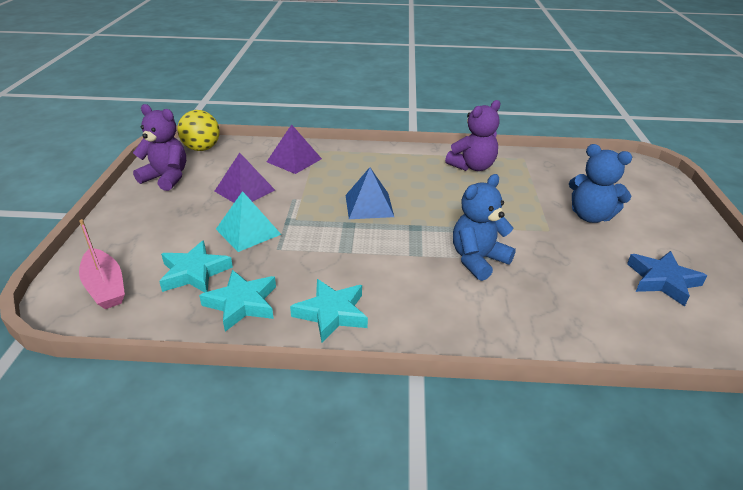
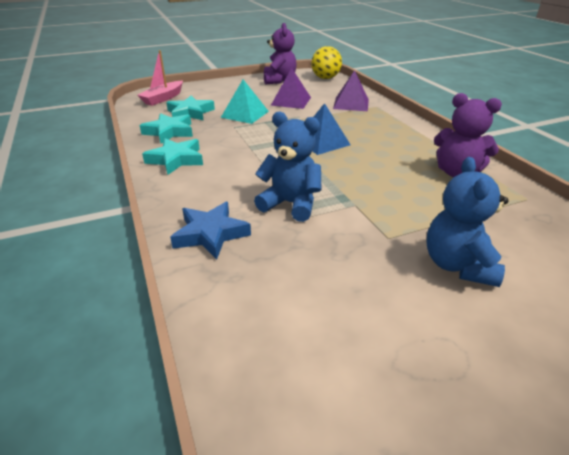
camera: 65 degrees right, 0 degrees up
blue star [627,251,707,306] -> blue star moved to [170,202,251,260]

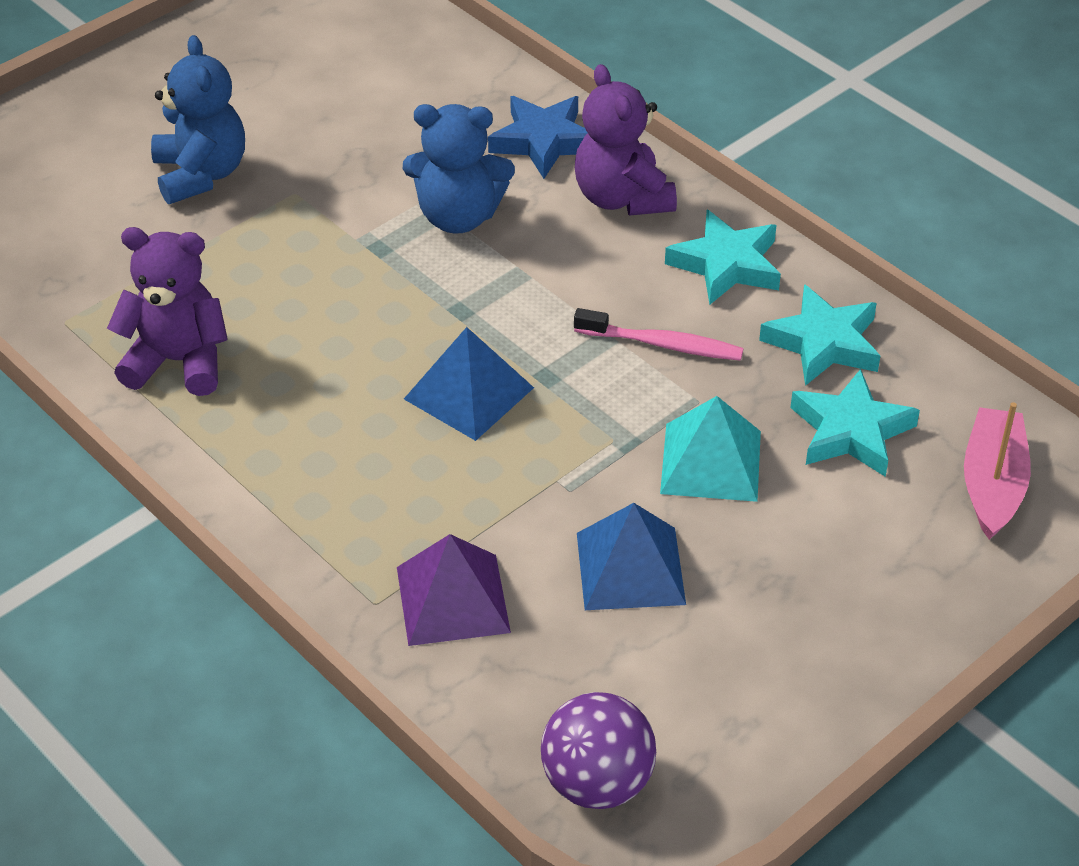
camera: 160 degrees right, 10 degrees up
purple teddy bear [264,23,297,84] -> purple teddy bear moved to [575,64,677,216]
purple pyramid [271,68,311,109] -> blue pyramid [577,503,686,610]
yellow ball [311,46,342,79] -> purple ball [541,692,656,809]
none -> pink toothbrush [574,308,744,361]

